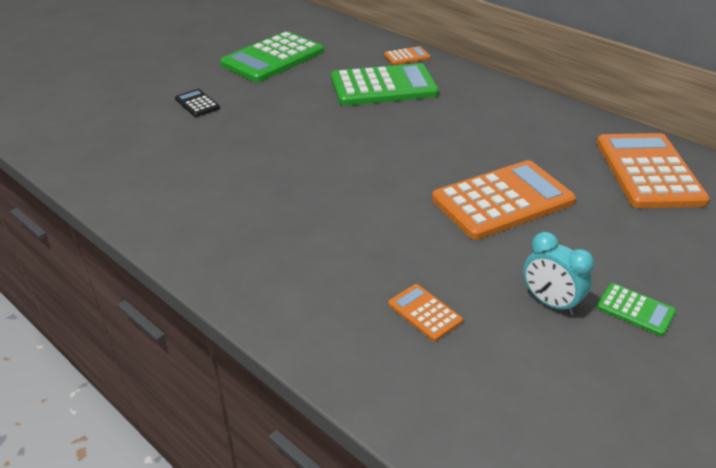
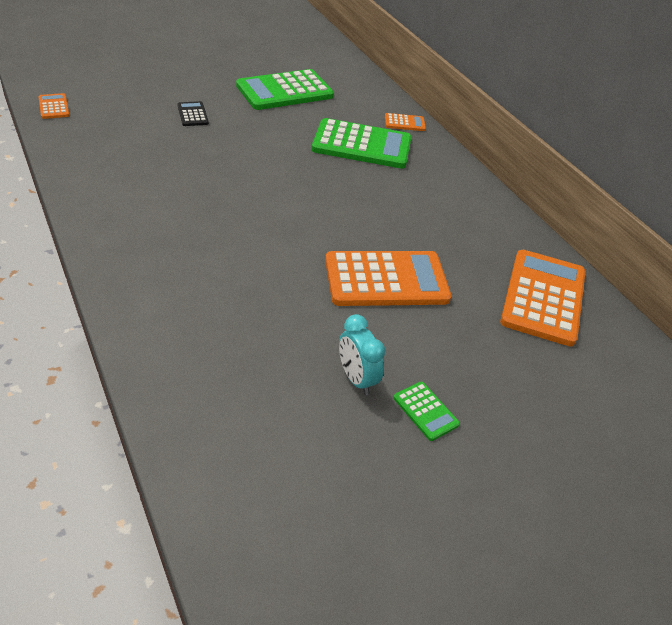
camera: 15 degrees right, 5 degrees up
orange calculator [388,284,463,341] -> orange calculator moved to [38,93,70,119]

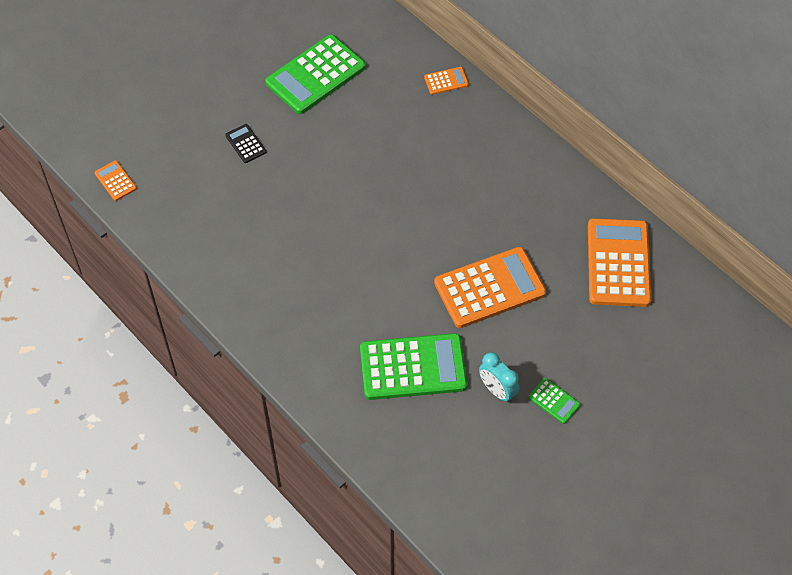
camera: 10 degrees left, 15 degrees up
green calculator [312,118,412,168] -> green calculator moved to [360,333,467,400]

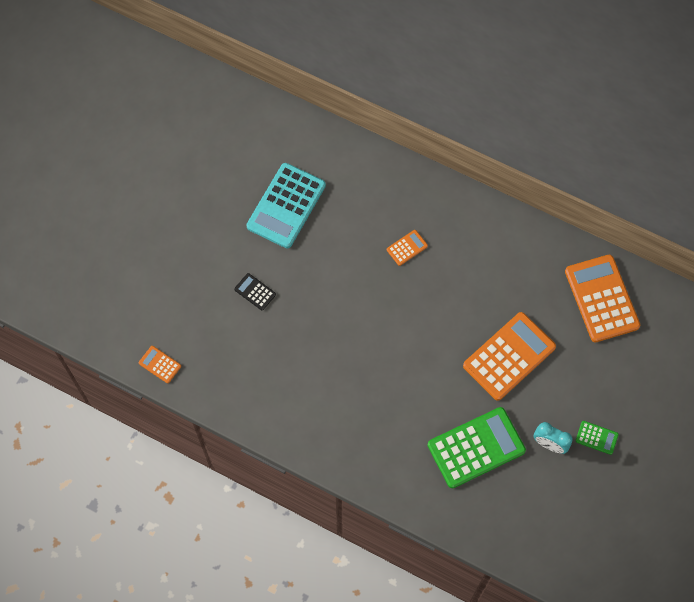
camera: 20 degrees left, 10 degrees up
green calculator [265,34,366,114] -> turquoise calculator [246,163,326,248]
orange calculator [424,67,469,95] -> orange calculator moved to [387,230,428,266]

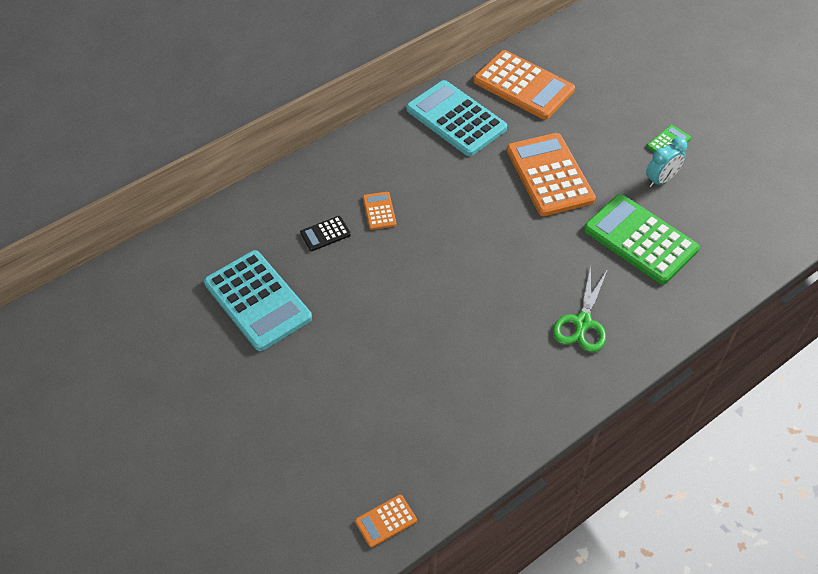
camera: 65 degrees left, 15 degrees down
black calculator [234,273,276,310] -> black calculator moved to [300,216,351,251]
green calculator [428,407,526,488] -> green calculator turned 45 degrees counterclockwise [584,194,700,284]
orange calculator [565,255,640,342] -> orange calculator turned 150 degrees counterclockwise [474,50,575,120]
none -> turquoise calculator [406,80,507,156]
none -> green scissors [553,266,608,352]

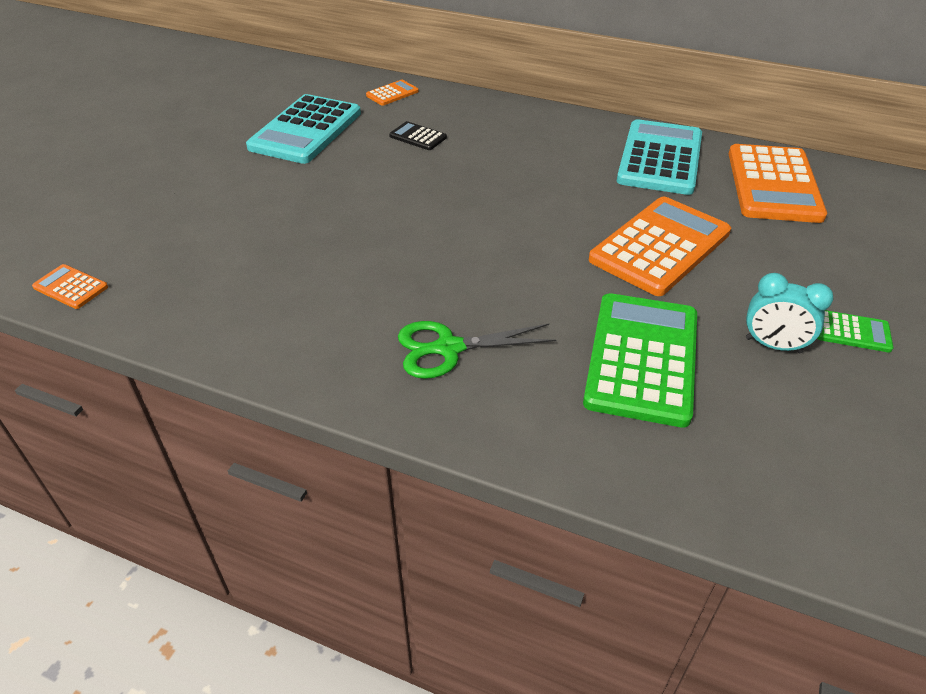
camera: 60 degrees right, 10 degrees down
orange calculator [363,192,396,230] -> orange calculator moved to [366,80,419,106]

